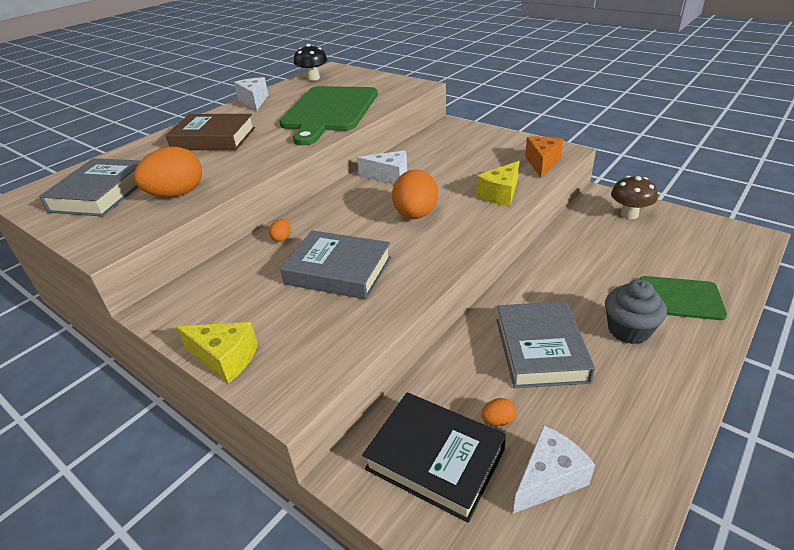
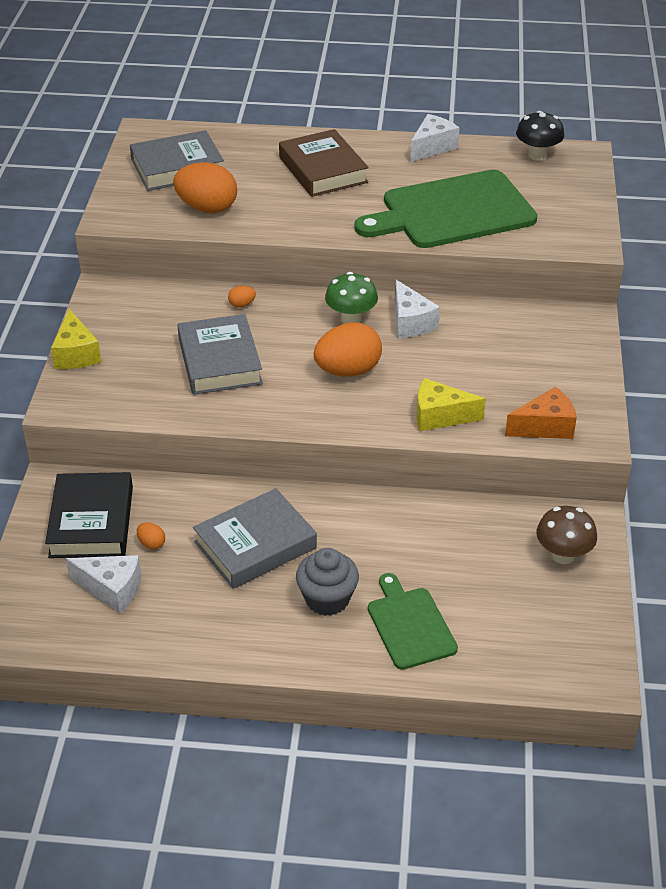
camera: 55 degrees right, 5 degrees up
none -> green mushroom [325,272,378,324]

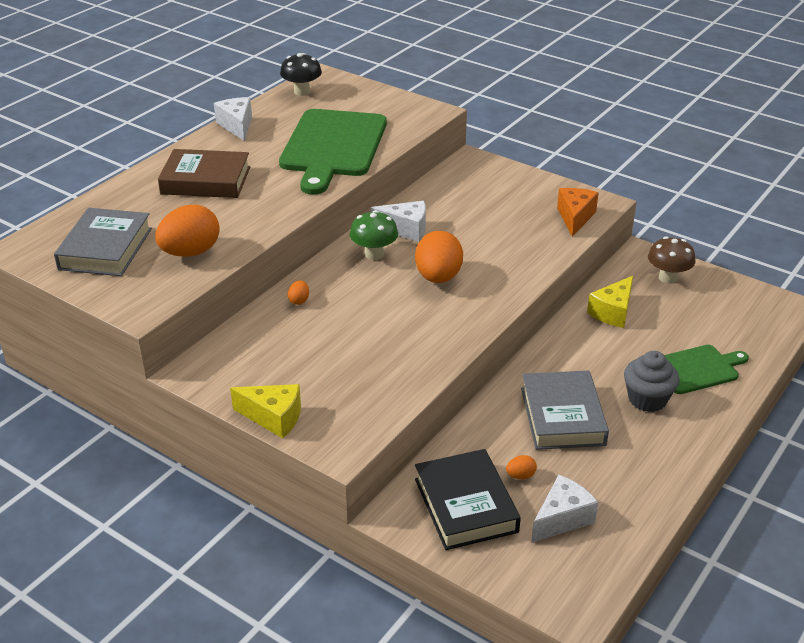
camera: 60 degrees left, 5 degrees down
black book [45,472,133,558] -> black book turned 45 degrees clockwise [415,449,521,550]
grey book [177,314,263,395] -> none
green cutting board [368,573,458,670] -> green cutting board turned 150 degrees clockwise [665,345,749,394]
yellow cheese [417,378,486,431] -> yellow cheese moved to [587,276,633,328]

